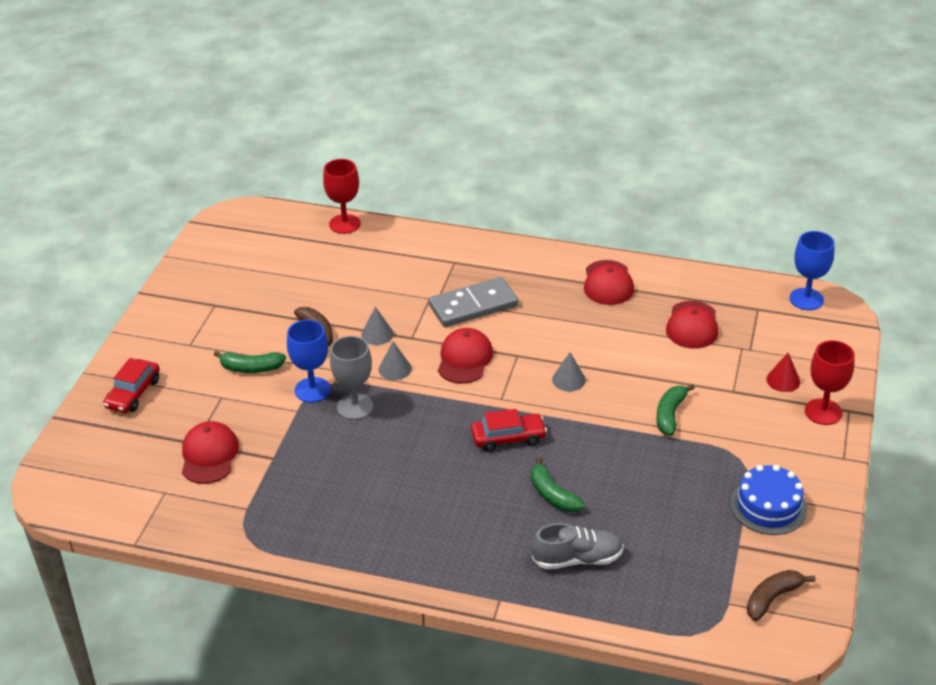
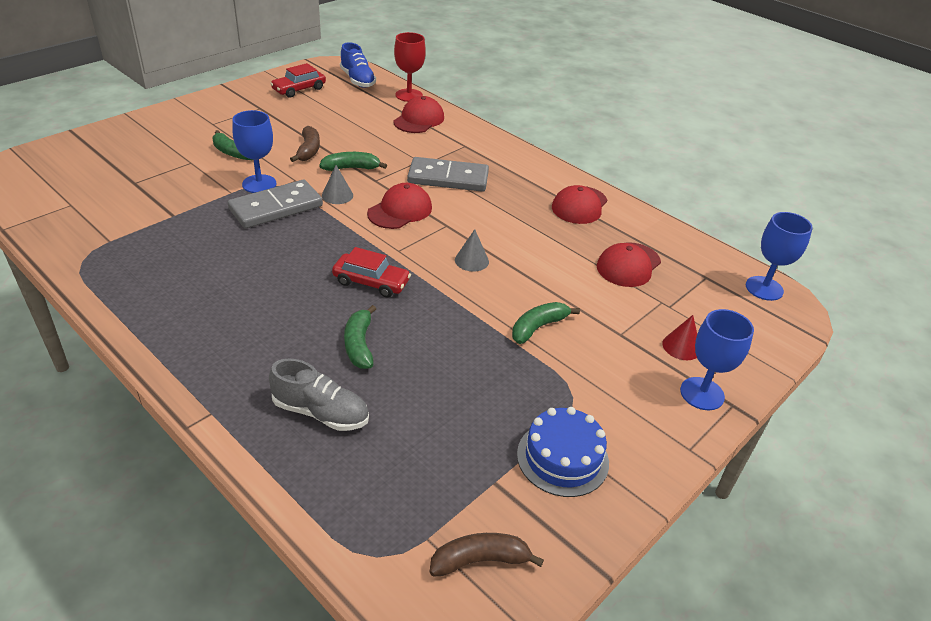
camera: 25 degrees right, 0 degrees up
red car [103,358,160,413] -> red car moved to [270,63,326,98]
red cap [182,421,239,484] -> red cap moved to [393,96,444,133]
grey goblet [330,336,373,420] -> grey domino [228,180,323,228]
grey cone [361,307,394,345] -> green banana [319,152,387,171]
red goblet [805,340,855,425] -> blue goblet [680,309,754,410]
none -> blue shoe [340,42,376,88]

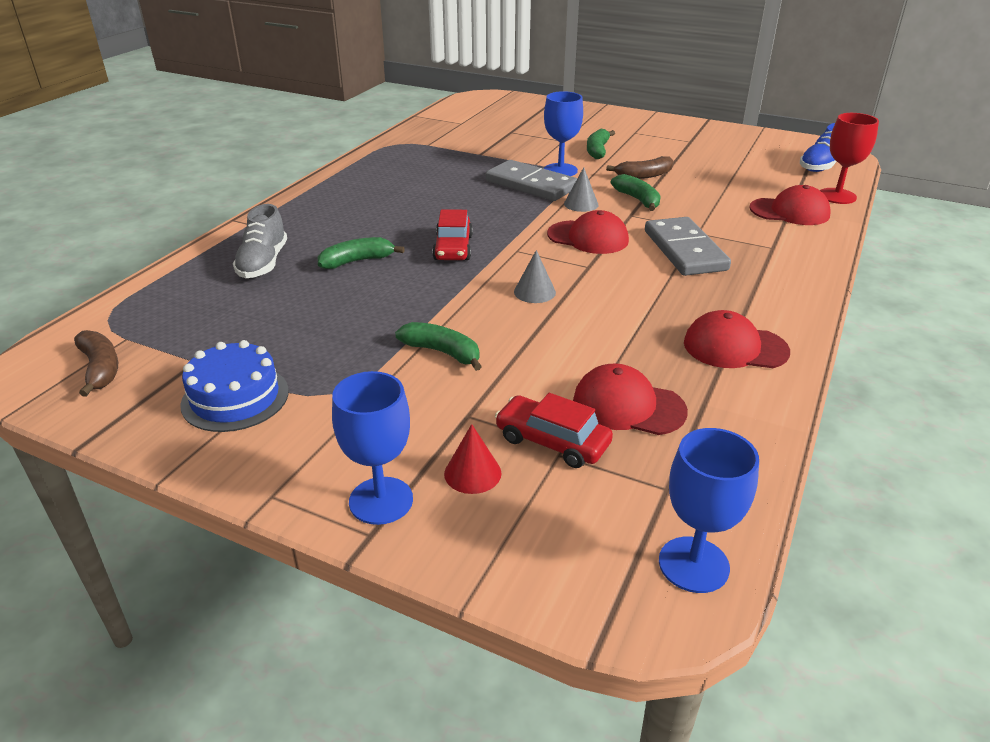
camera: 75 degrees right, 5 degrees down
red car [270,63,326,98] -> red car moved to [495,393,613,468]

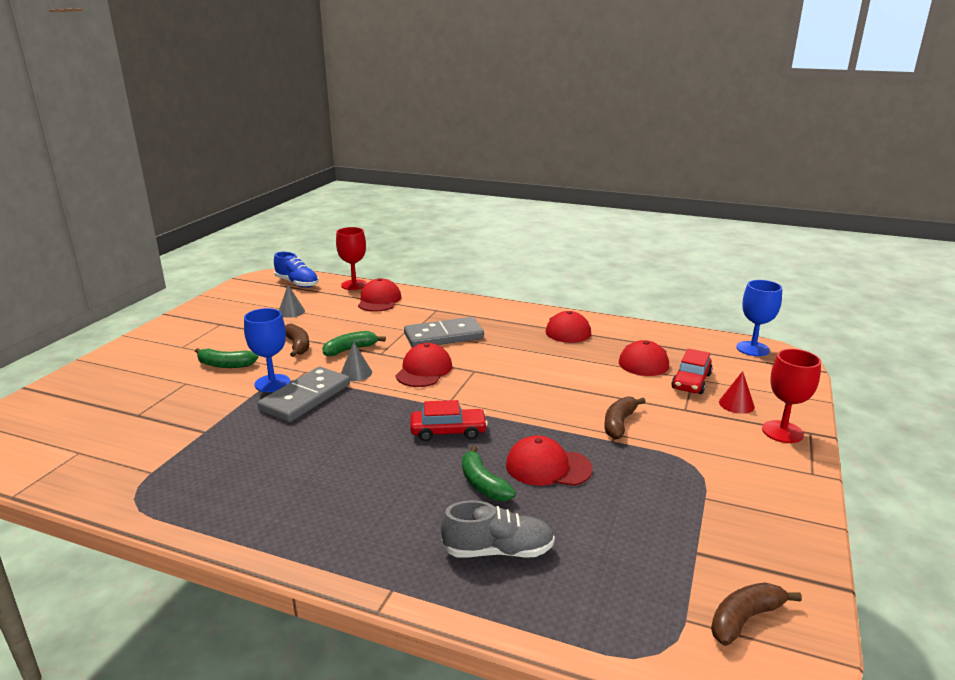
camera: 95 degrees left, 10 degrees down
blue cake [180,340,289,432] -> none
blue goblet [332,371,413,525] -> red goblet [762,349,821,443]
green banana [395,322,482,371] -> brown banana [604,397,646,440]
grey cone [514,250,556,303] -> grey cone moved to [279,285,305,318]
none -> red cap [506,435,593,486]

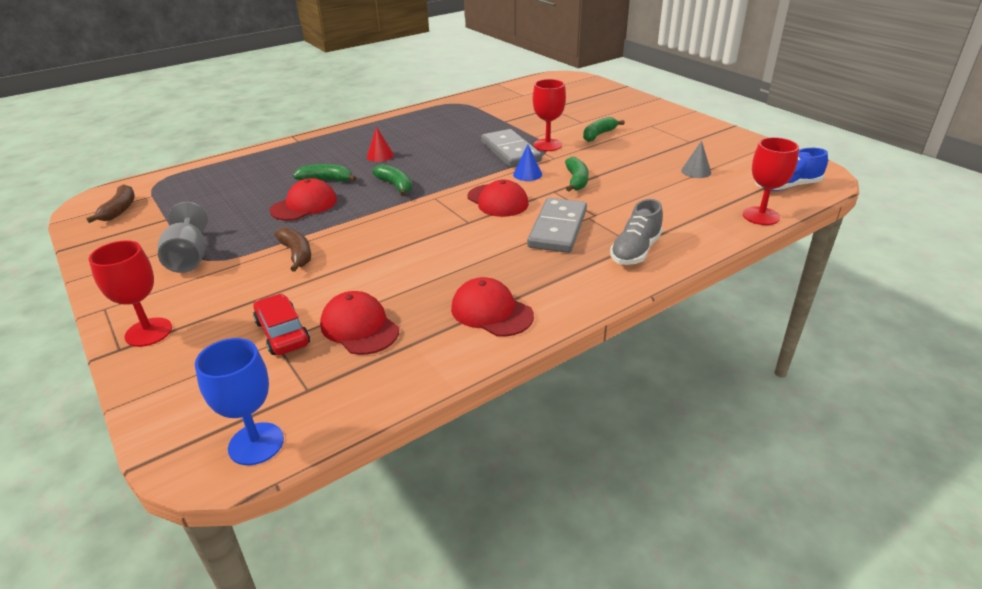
camera: 125 degrees right, 10 degrees up
blue goblet [244,308,290,392] -> red goblet [533,79,566,151]
brown banana [285,323,309,357] -> none
grey cone [341,342,372,381] -> blue cone [513,145,542,181]
red cap [358,278,401,312] -> none
red car [410,400,488,441] -> green banana [372,164,412,196]
grey shoe [441,500,555,558] -> grey shoe moved to [610,199,663,265]
red cone [719,371,755,414] -> red cone moved to [367,127,394,162]
none -> grey goblet [158,202,208,273]

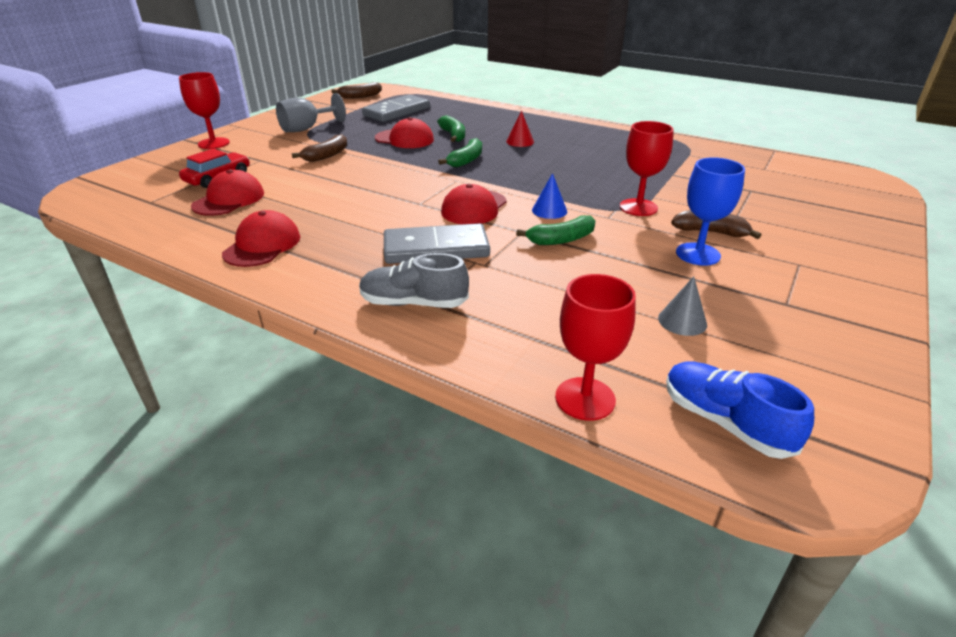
camera: 65 degrees right, 0 degrees up
blue goblet [195,338,284,465] -> blue goblet moved to [676,157,745,266]
grey domino [481,129,542,168] -> grey domino moved to [362,95,430,122]
green banana [583,117,625,142] -> brown banana [671,210,761,239]

